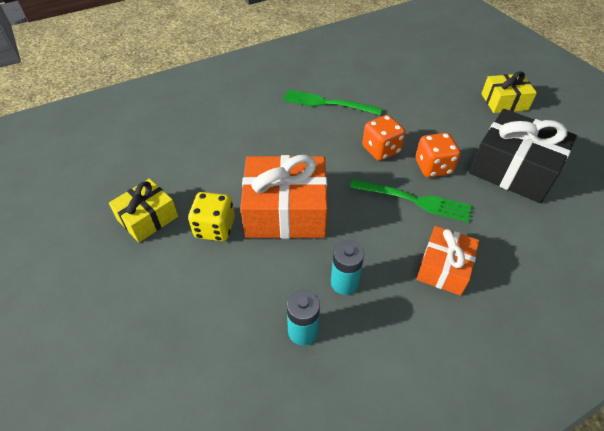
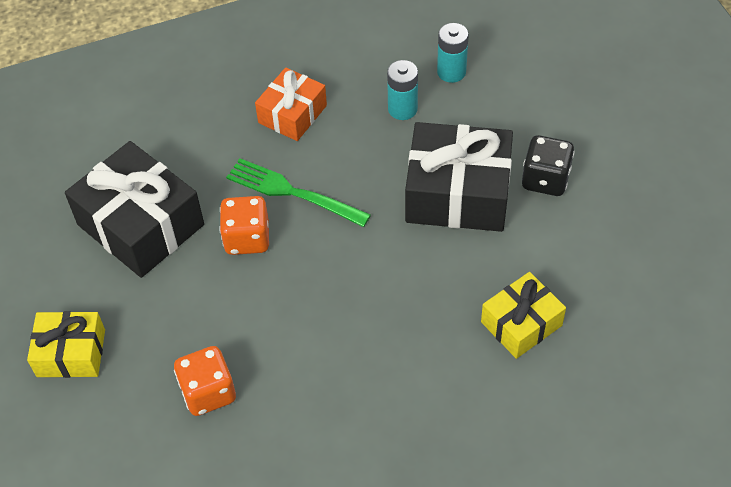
camera: 170 degrees left, 5 degrees up
yellow gift [109,178,178,242] -> yellow gift moved to [481,272,566,359]
yellow dice [188,192,235,241] -> black dice [522,135,575,196]
orange gift [240,155,328,239] -> black gift [405,122,513,232]
green fork [283,90,382,115] -> none
orange dice [362,115,406,161] -> orange dice moved to [174,346,236,416]

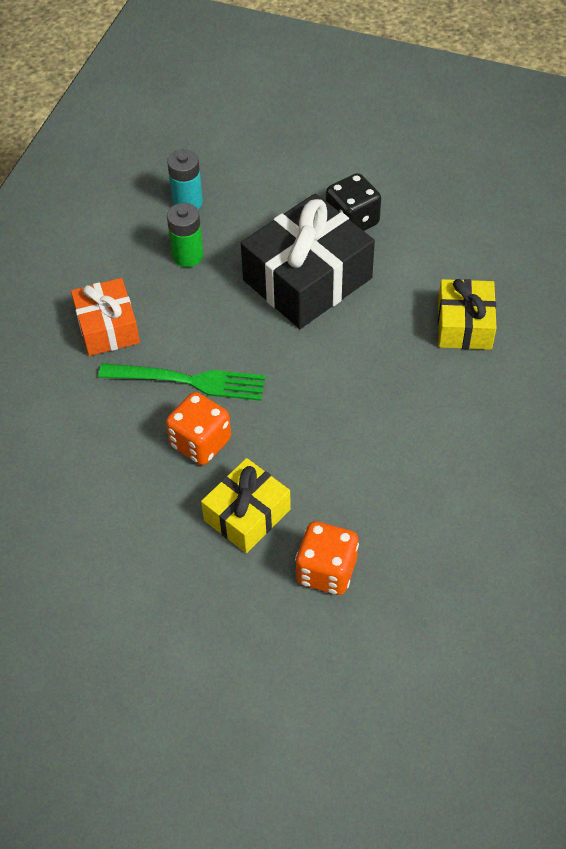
camera: 50 degrees left, 0 degrees up
yellow gift [27,311,105,378] -> yellow gift moved to [201,458,291,553]
black gift [65,141,204,278] -> none
green fork [226,158,371,227] -> green fork turned 150 degrees counterclockwise [98,363,266,401]
turquoise battery [387,60,418,120] -> green battery [167,203,204,267]

